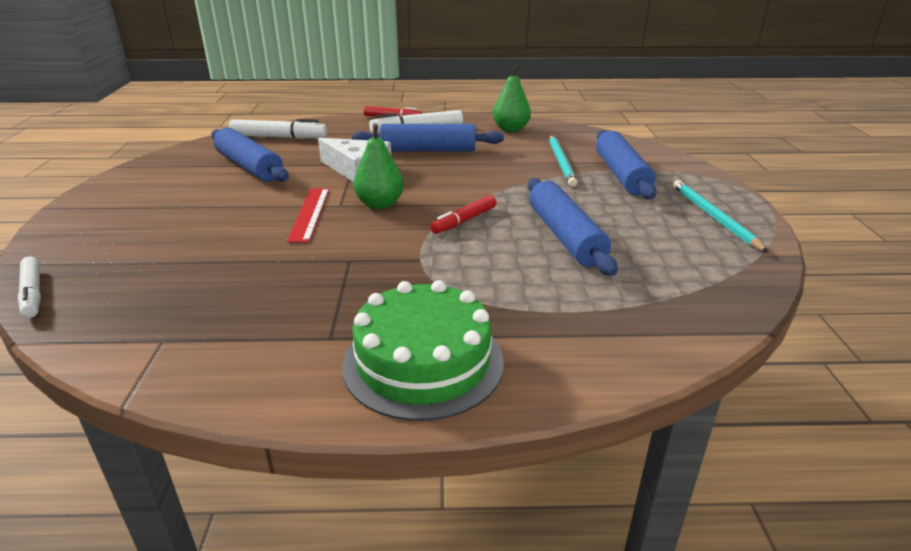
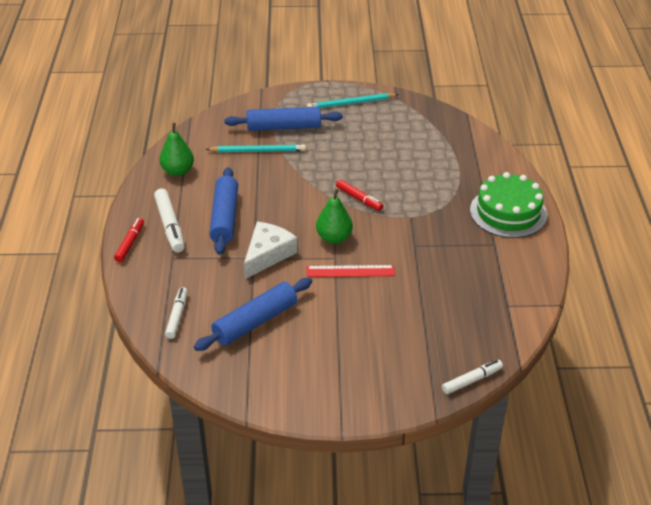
camera: 90 degrees left, 10 degrees up
white marker [229,119,327,139] -> white marker [165,287,187,339], size x0.66
blue rolling pin [528,178,618,276] -> none

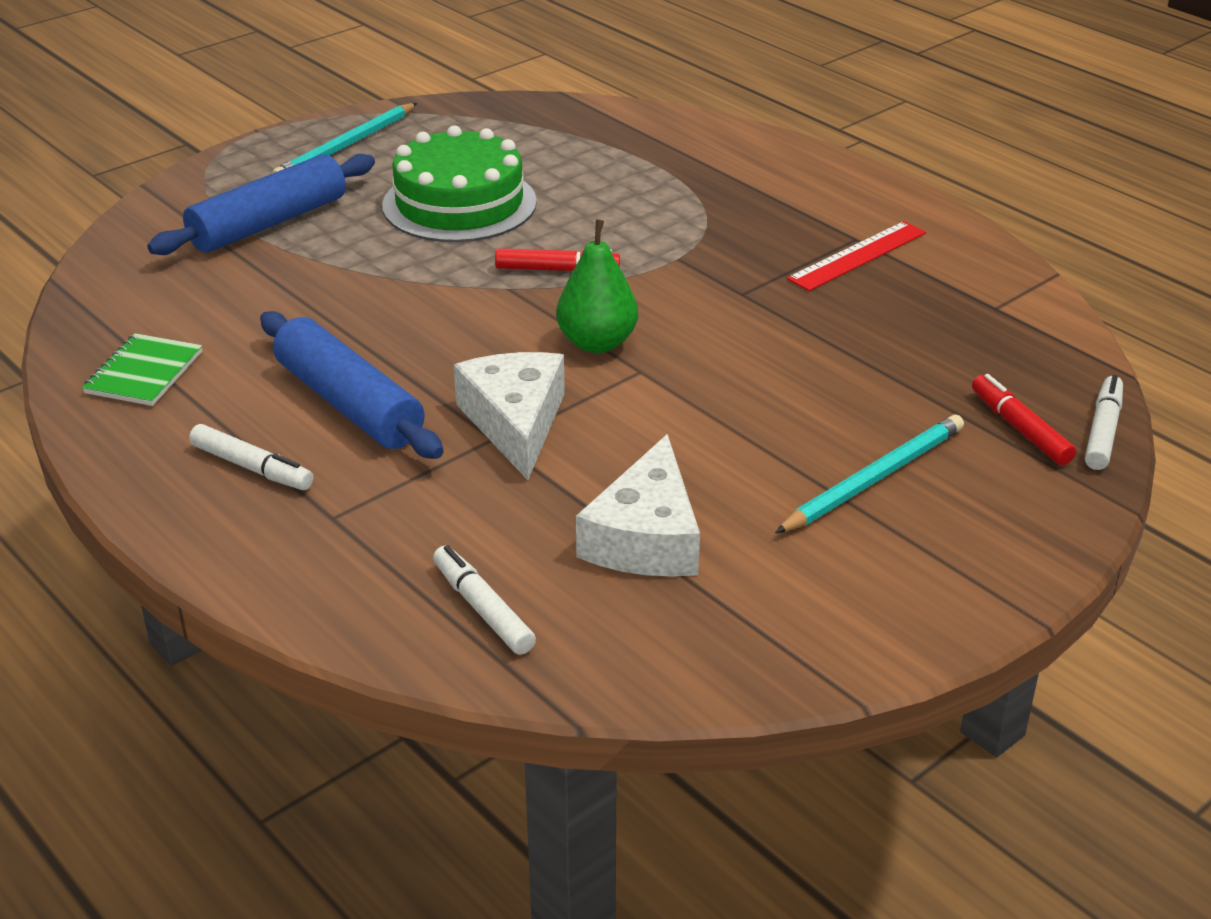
camera: 40 degrees left, 5 degrees down
red marker [114,218,144,262] -> red marker moved to [972,374,1076,465]
white marker [154,189,184,253] -> white marker [189,424,313,490], size x0.66
green pear [160,123,194,176] -> green notebook [82,333,202,406]
blue rolling pin [194,278,312,351] -> white cheese [576,434,700,577]
turquoise pencil [206,144,306,152] -> turquoise pencil moved to [775,415,964,533]
red ruler [307,265,395,277] -> red ruler moved to [787,221,926,291]
green cake [470,172,547,238] -> green cake moved to [382,125,537,242]

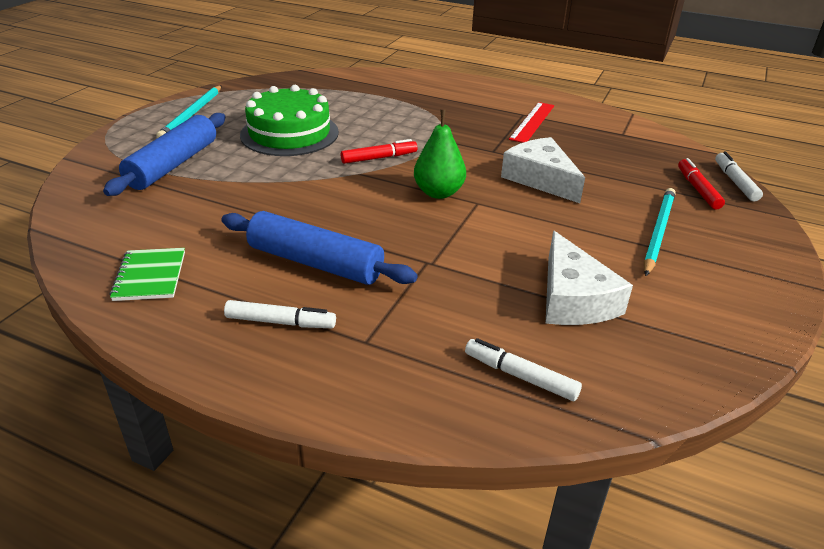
camera: 25 degrees left, 0 degrees up
white cheese [454,352,565,480] -> white cheese moved to [501,137,585,203]
red marker [972,374,1076,465] -> red marker turned 45 degrees clockwise [678,158,725,210]

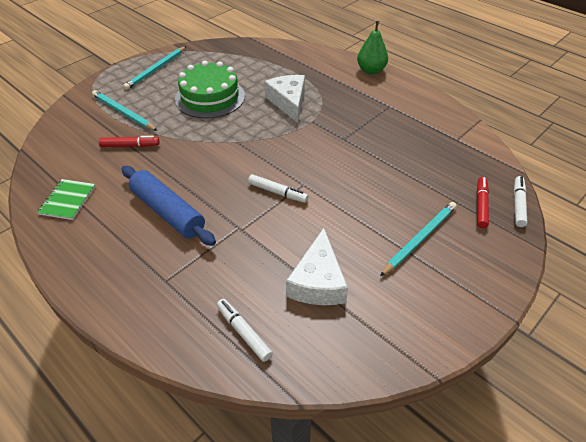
camera: 20 degrees right, 10 degrees up
blue rolling pin [103,113,226,196] -> turquoise pencil [92,90,157,131]
white marker [224,300,336,328] -> white marker moved to [248,174,308,203]
red marker [341,139,417,164] -> red marker moved to [99,136,159,147]
green pear [414,110,466,199] -> green pear moved to [357,21,388,74]
white cheese [501,137,585,203] -> white cheese moved to [264,75,305,123]
red ruler [509,102,554,143] -> none

